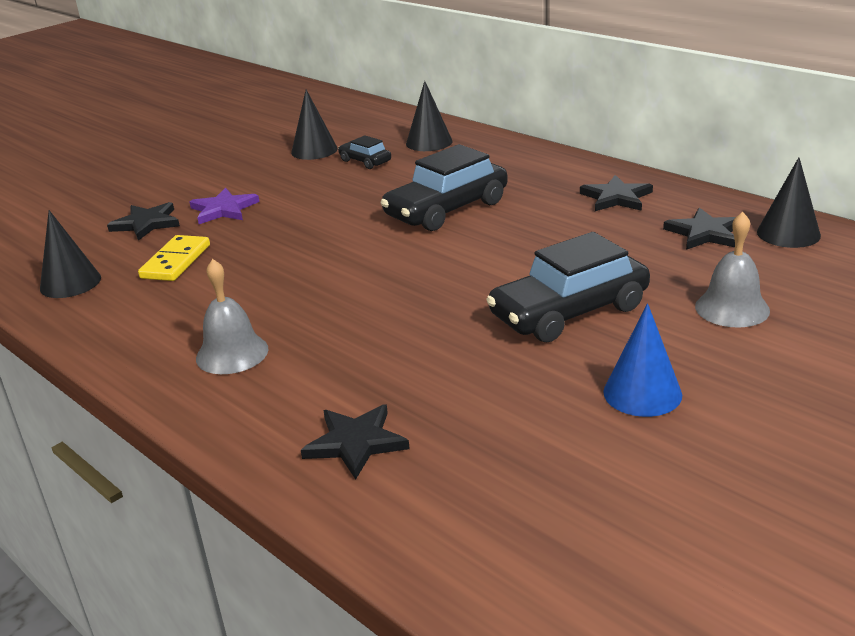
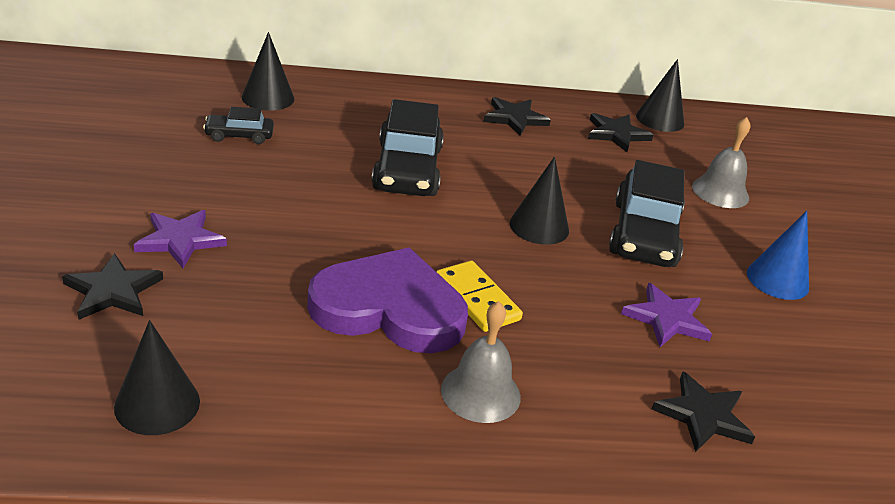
camera: 55 degrees left, 5 degrees up
yellow domino [138,235,210,281] -> yellow domino moved to [436,261,523,332]
black cone [291,90,338,160] -> black cone moved to [510,156,569,245]
none -> purple heart [307,248,468,353]
none -> purple star [621,283,712,347]

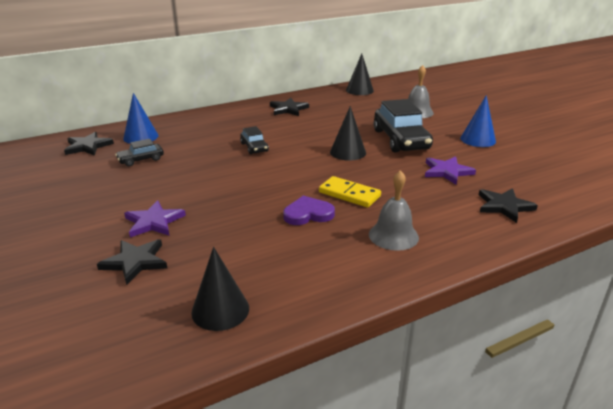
camera: 20 degrees left, 5 degrees down
black cone [242,32,294,111] -> blue cone [123,93,158,144]
purple heart [307,248,468,353] -> purple heart [283,196,335,225], size x0.51
black car [371,99,444,196] -> black car [240,126,269,154], size x0.50
black star [588,113,653,152] -> black star moved to [64,132,114,156]

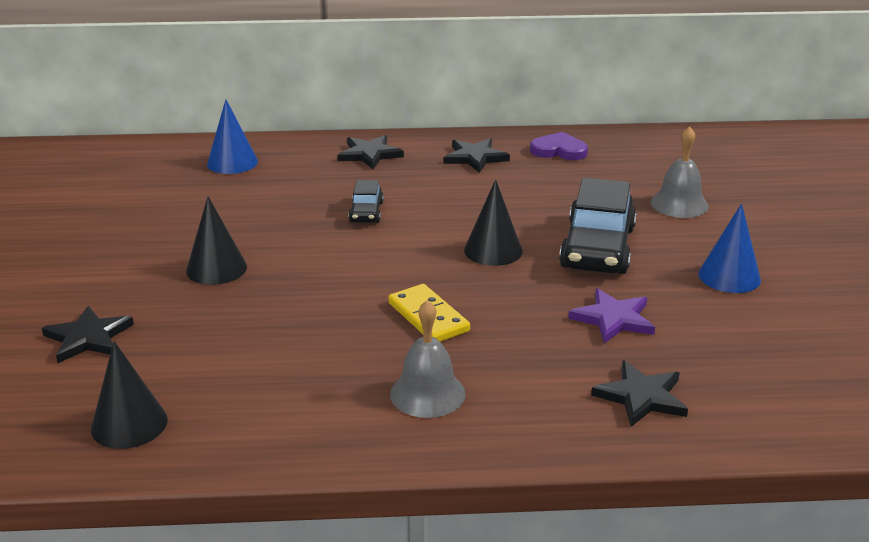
camera: 25 degrees right, 0 degrees up
black star [64,132,114,156] -> black star moved to [337,135,404,169]
black car [115,139,164,167] -> none
purple star [124,200,186,237] -> none
purple heart [283,196,335,225] -> purple heart moved to [530,132,588,160]
black cone [346,53,374,95] -> black cone moved to [186,197,247,285]

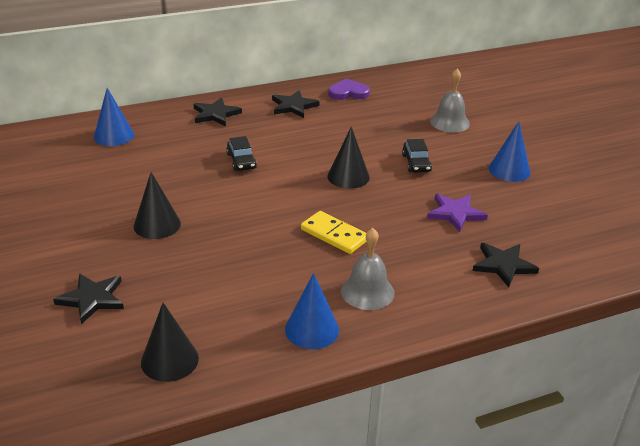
camera: 20 degrees left, 5 degrees up
black car [559,178,637,274] -> black car [402,139,432,173], size x0.50
none -> blue cone [285,273,339,349]

